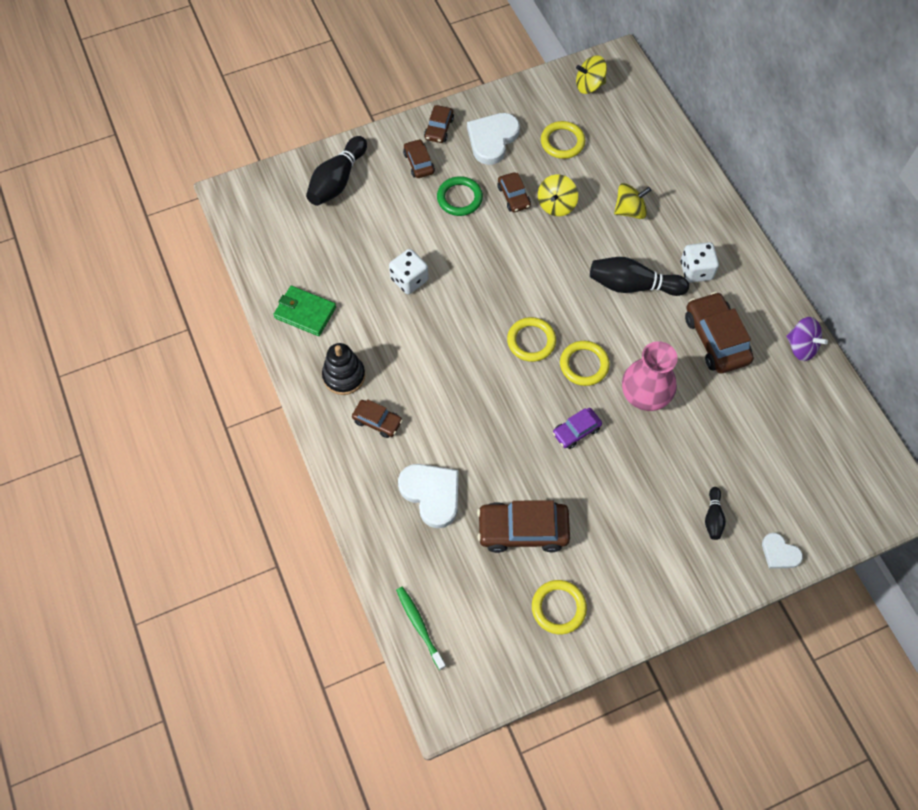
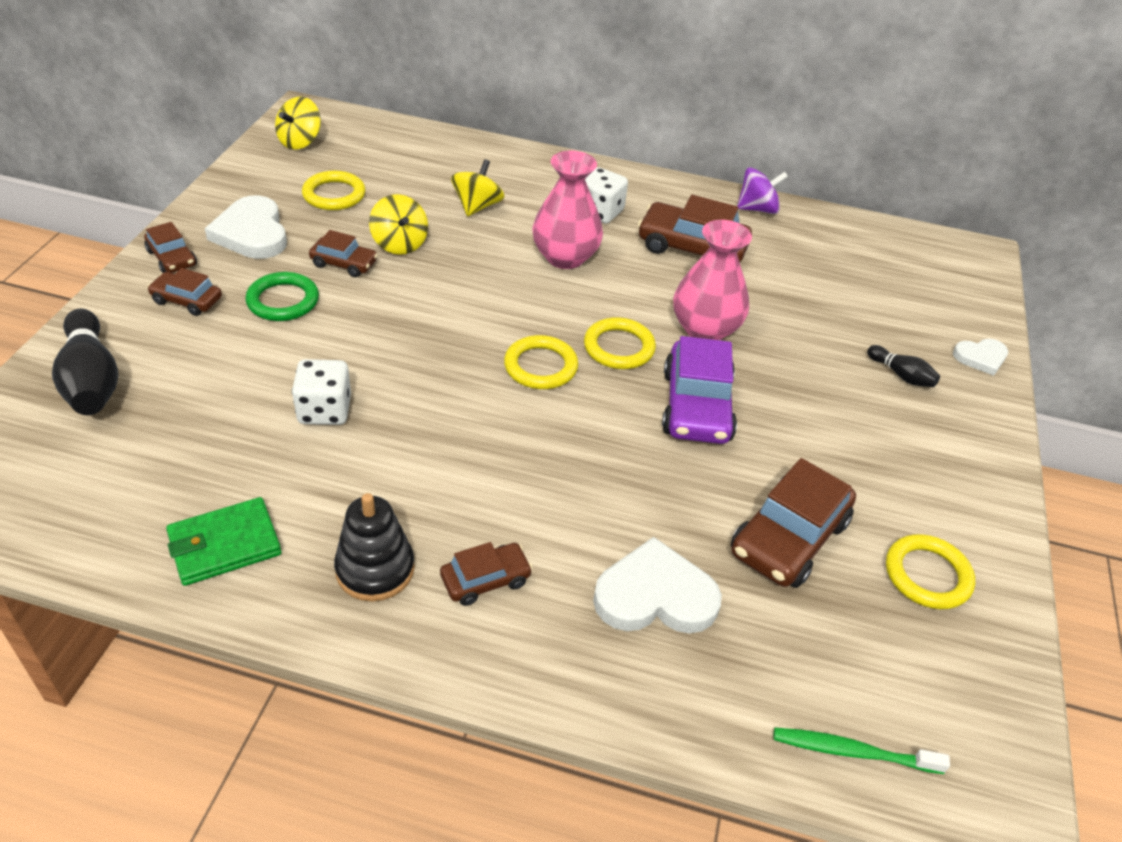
camera: 55 degrees left, 20 degrees down
purple car [553,408,602,449] -> purple car [662,336,737,444], size x1.79
black bowling pin [590,257,689,296] -> pink vase [532,151,603,269]

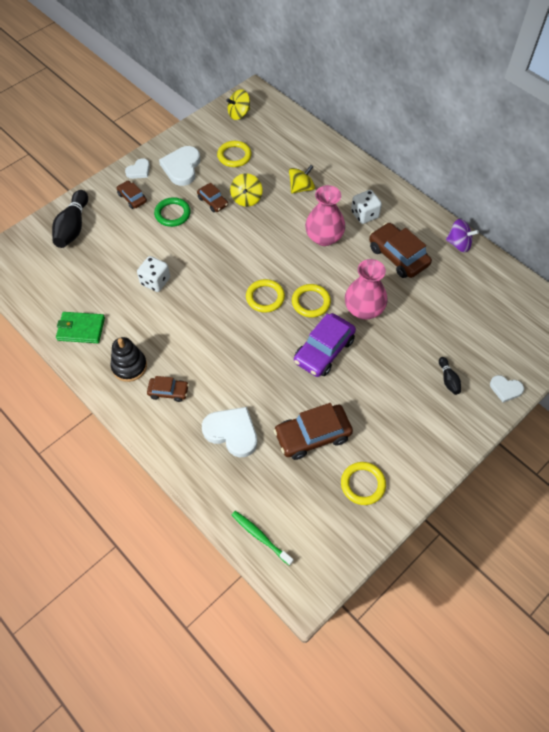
camera: 35 degrees right, 15 degrees up
brown car [144,222,197,273] -> white heart [125,158,150,179]

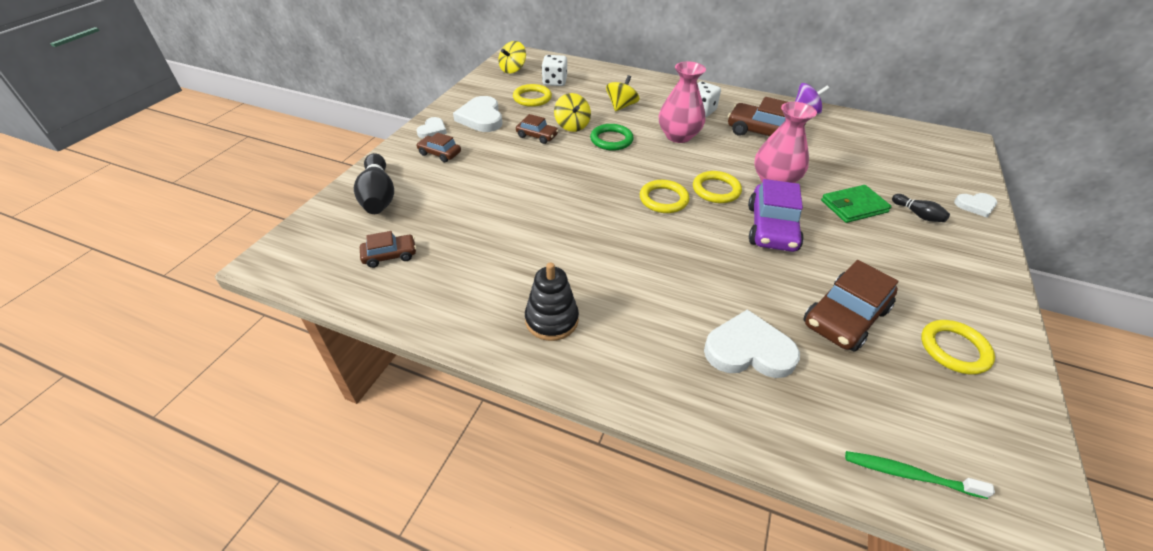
camera: 25 degrees left, 15 degrees down
green wallet [56,312,105,343] -> green wallet moved to [821,185,892,223]
white dice [137,256,170,292] -> white dice moved to [542,55,567,86]
brown car [147,376,189,402] -> brown car moved to [360,231,416,268]
green ring [154,197,191,227] -> green ring moved to [590,124,634,151]

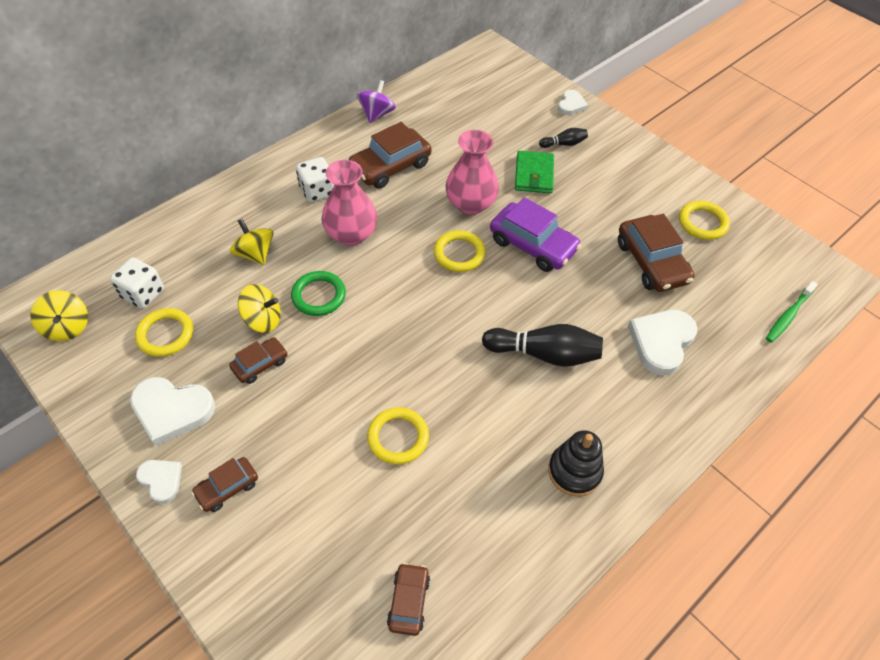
camera: 65 degrees left, 10 degrees up
black bowling pin [354,153,394,214] -> black bowling pin moved to [482,324,603,367]
yellow ring [640,180,689,213] -> yellow ring moved to [367,407,429,465]

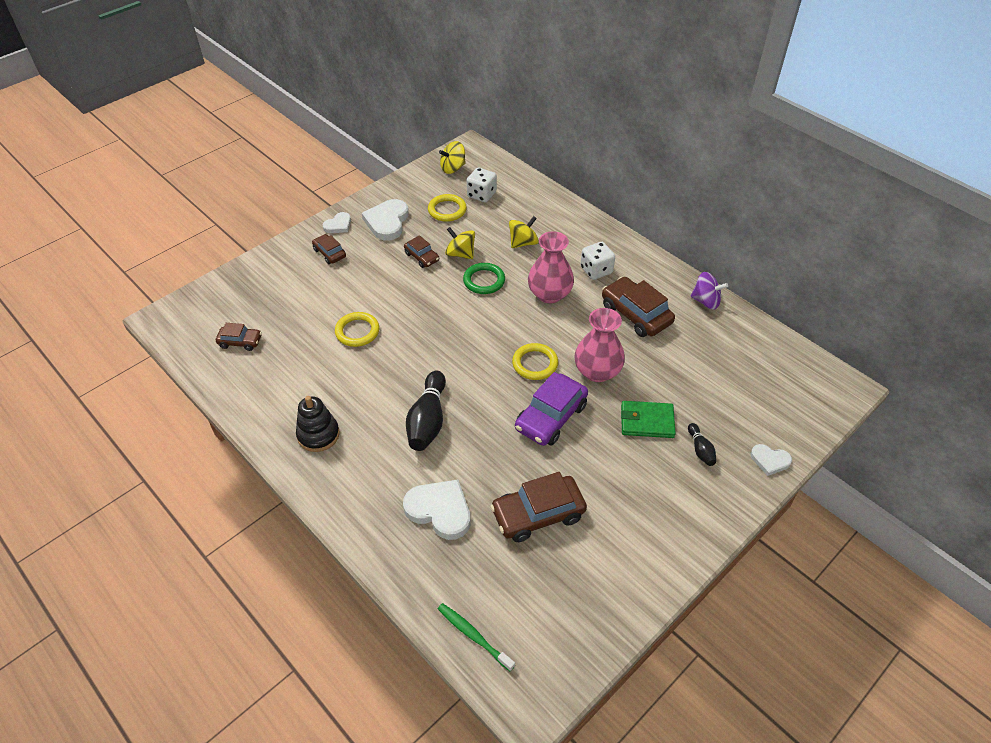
camera: 90 degrees right, 5 degrees down
yellow spinning top [238,284,281,333] -> yellow spinning top turned 120 degrees clockwise [445,227,475,259]
yellow ring [679,201,730,240] -> none

